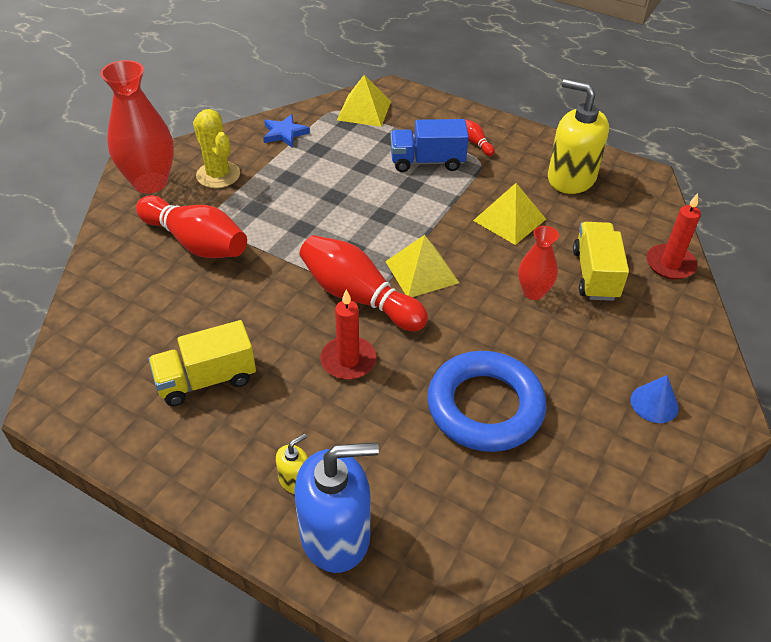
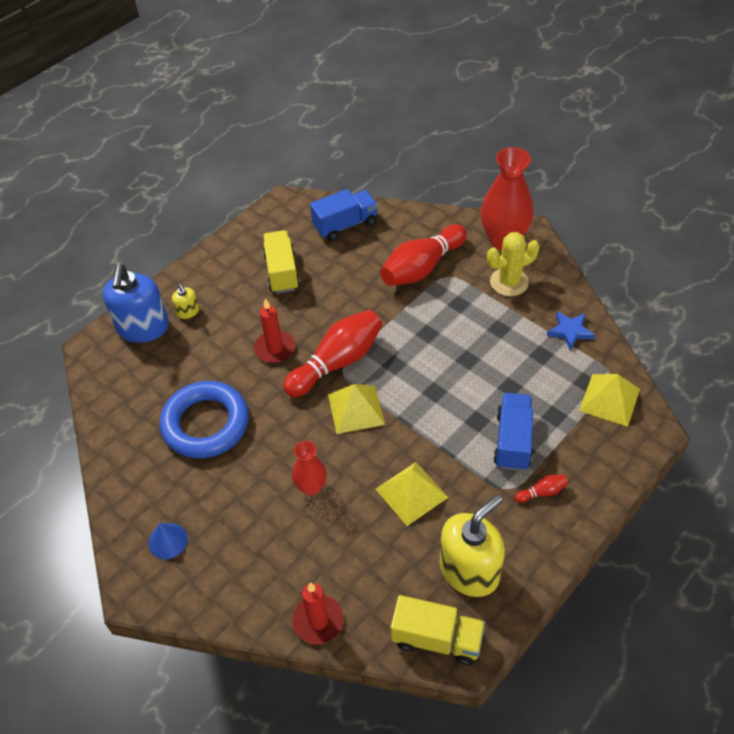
camera: 105 degrees right, 5 degrees up
yellow truck [573,222,629,301] -> yellow truck moved to [391,595,485,666]
none -> blue truck [310,189,378,241]

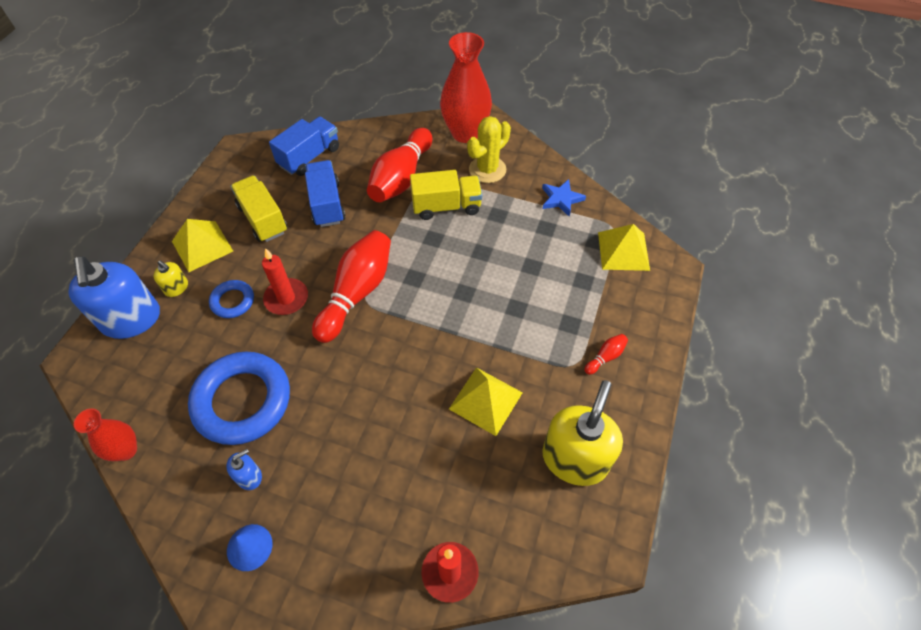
camera: 25 degrees left, 5 degrees up
red vase [292,441,327,496] -> red vase moved to [74,408,137,461]
yellow pyramid [328,384,385,434] -> yellow pyramid moved to [172,219,233,272]
yellow truck [391,595,485,666] -> yellow truck moved to [410,170,482,220]
blue truck [494,393,534,471] -> blue truck moved to [305,160,346,227]
none -> blue ring [209,280,254,318]
none -> blue soap dispenser [226,449,262,490]

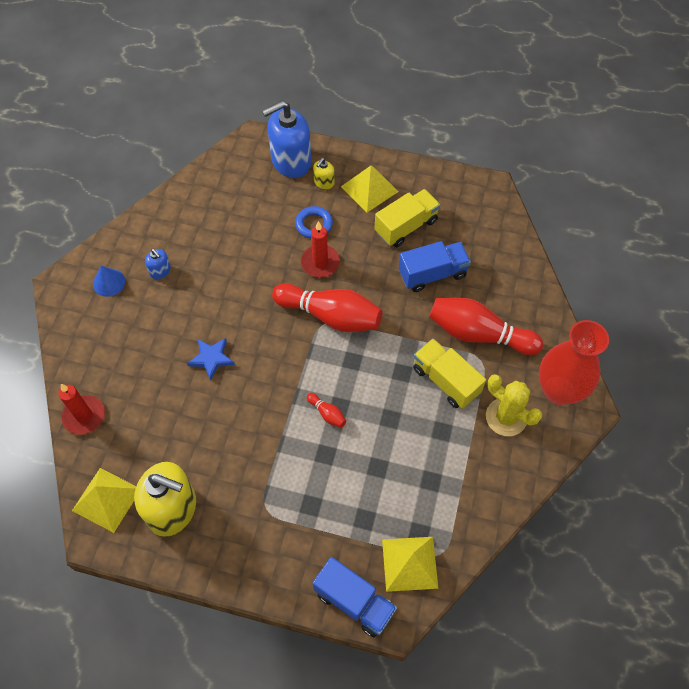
camera: 85 degrees right, 5 degrees up
red vase [74,408,137,461] -> none
blue ring [188,351,290,445] -> none
blue truck [269,117,339,176] -> blue truck moved to [313,557,397,637]
yellow truck [410,170,482,220] -> yellow truck turned 150 degrees clockwise [413,338,486,409]
yellow pyramid [449,367,523,436] -> yellow pyramid moved to [72,468,136,533]
blue star [542,179,586,217] -> blue star moved to [187,338,235,381]
red bowling pin [584,334,628,375] -> red bowling pin moved to [307,393,346,428]

